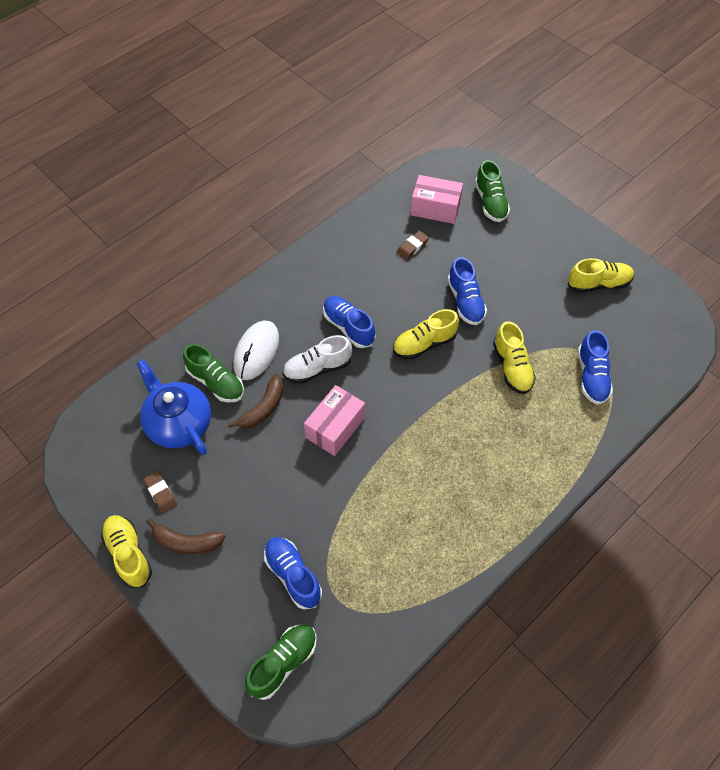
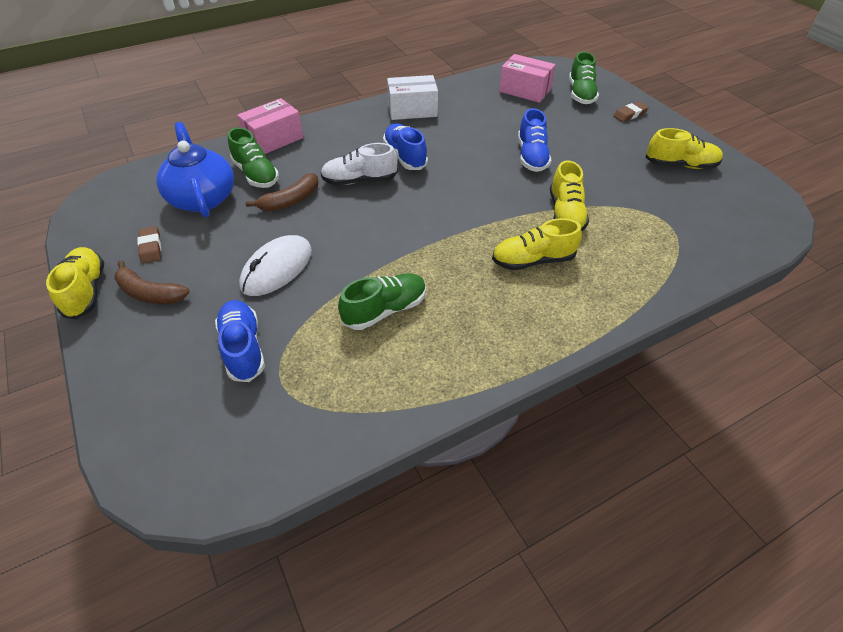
camera: 15 degrees right, 10 degrees down
white mouse [233,321,279,380] -> white mouse moved to [239,235,312,296]
green shoe [245,625,316,700] -> green shoe moved to [338,273,426,330]
pink box [304,385,365,456] -> pink box moved to [237,98,303,154]
yellow shoe [393,309,459,359] -> yellow shoe moved to [492,218,582,270]
brown eraser [396,231,429,260] -> brown eraser moved to [613,102,649,122]
blue shoe [578,330,613,405] -> none
none -> white box [387,75,438,120]

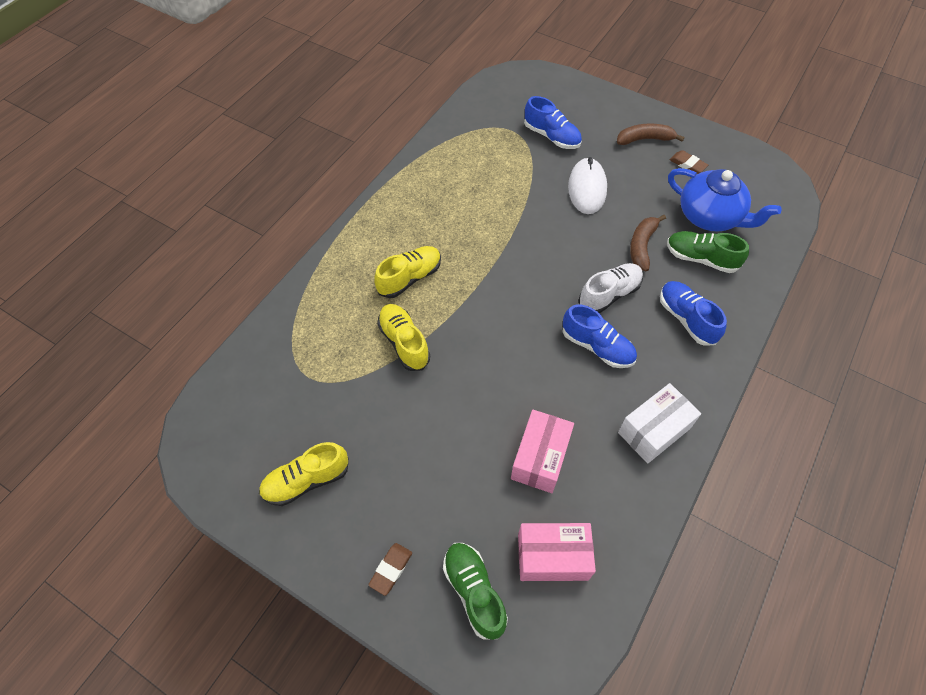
camera: 150 degrees right, 10 degrees up
yellow shoe [46,247,104,319] -> none
pink box [237,98,303,154] -> pink box moved to [511,410,574,493]
green shoe [338,273,426,330] -> none
blue shoe [518,108,551,172] -> blue shoe moved to [660,281,727,346]

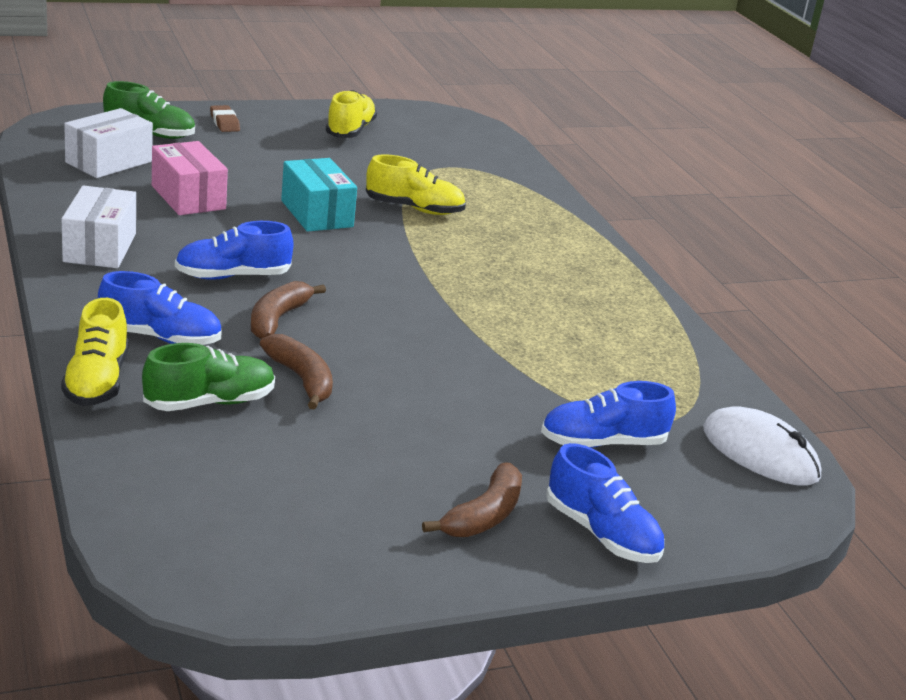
camera: 125 degrees right, 30 degrees down
yellow shoe [374,246,441,298] -> yellow shoe moved to [61,298,129,406]
pink box [518,523,596,581] -> white box [64,108,153,178]
white mouse [568,157,607,214] -> white mouse moved to [703,406,821,486]
white shoe [578,263,643,313] -> brown banana [251,281,326,339]
blue teapot [668,168,781,232] -> none
brown eraser [670,150,708,174] -> none
none -> turquoise box [281,158,357,232]
none -> blue shoe [546,443,665,563]

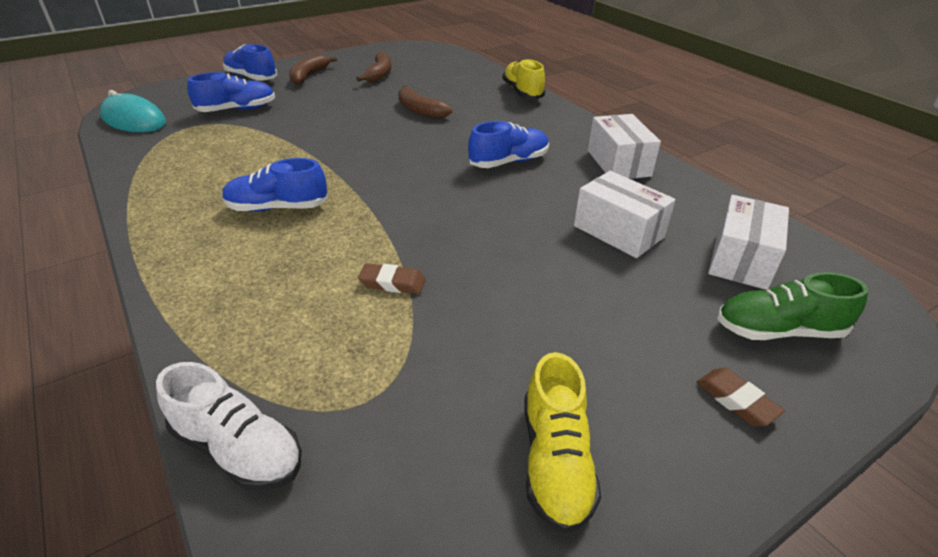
camera: 170 degrees right, 10 degrees up
blue shoe [98,271,221,345] -> blue shoe moved to [222,158,328,212]
green shoe [142,343,275,411] -> none
pink box [152,141,228,215] -> white box [574,171,676,258]
brown banana [251,281,326,339] -> brown banana moved to [356,52,391,82]
turquoise box [281,158,357,232] -> none
yellow shoe [366,154,466,215] -> brown eraser [358,263,425,294]
white mouse [703,406,821,486] -> turquoise mouse [100,90,166,132]
none -> white shoe [156,362,302,491]

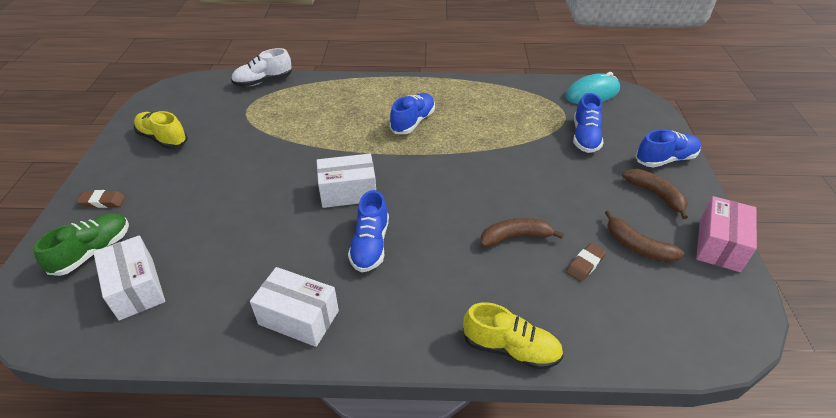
camera: 125 degrees right, 5 degrees up
brown eraser [358,263,425,294] -> brown eraser moved to [566,243,606,282]
white box [574,171,676,258] -> white box moved to [316,154,376,208]
none -> pink box [696,196,757,272]

